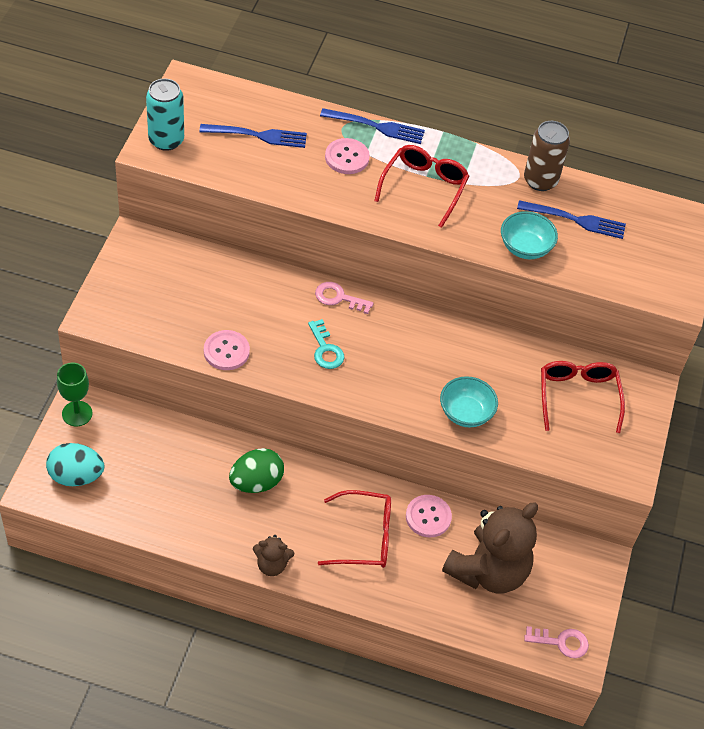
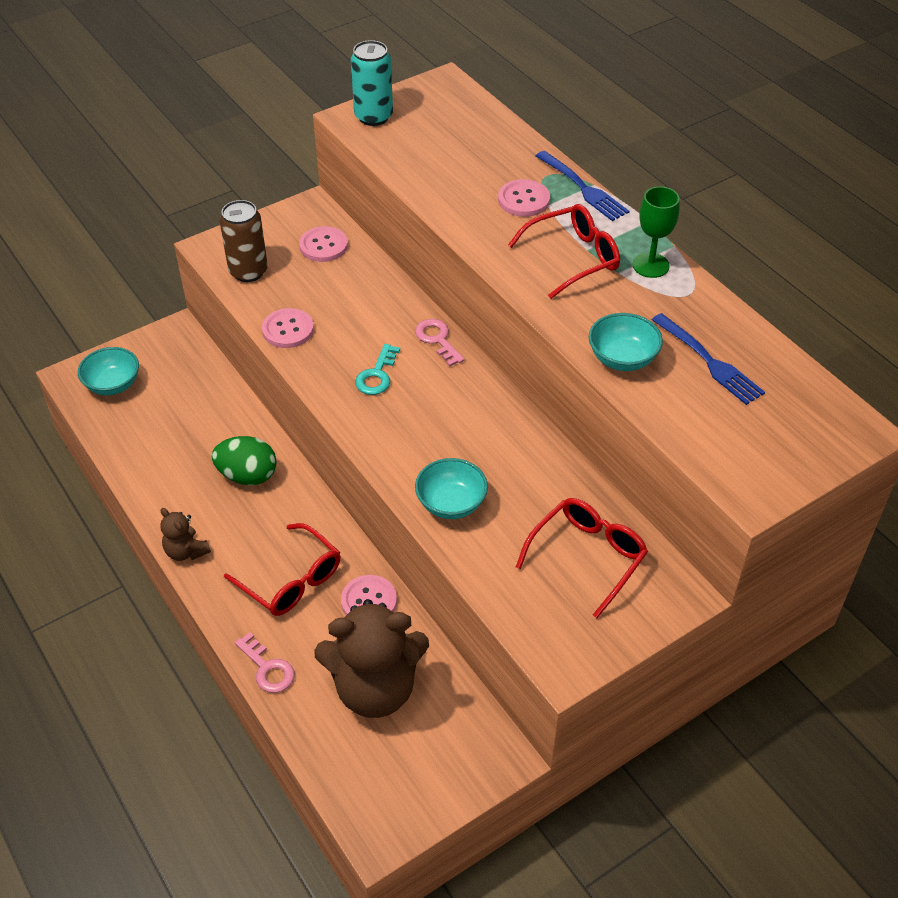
camera: 45 degrees right, 5 degrees down
turquoise egg [46,443,104,486] -> turquoise bowl [78,347,139,395]
green goblet [57,362,92,426] -> green goblet moved to [632,186,680,278]
blue fork [199,124,307,148] -> none
brown can [524,121,570,191] -> brown can moved to [220,200,268,282]
pink key [524,626,589,658] -> pink key moved to [235,632,295,693]
none -> pink button [299,226,348,262]

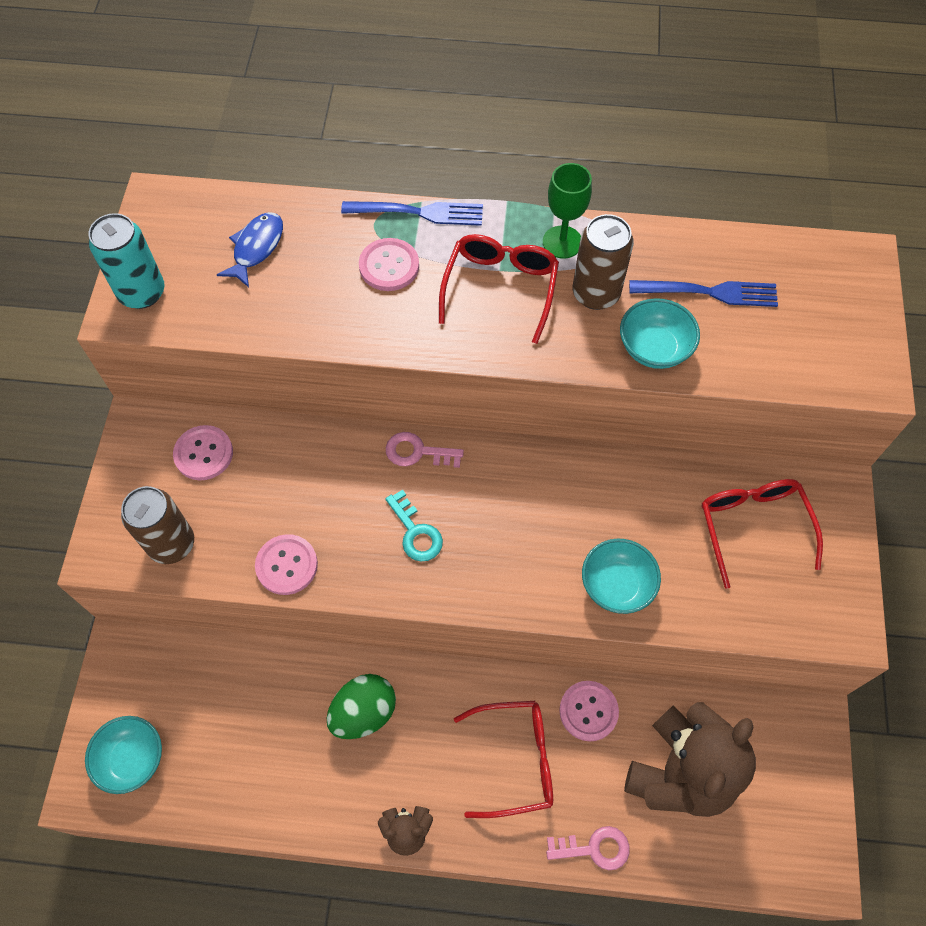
camera: 50 degrees left, 15 degrees up
none -> blue fish [217,212,283,287]
none -> brown can [573,214,634,310]

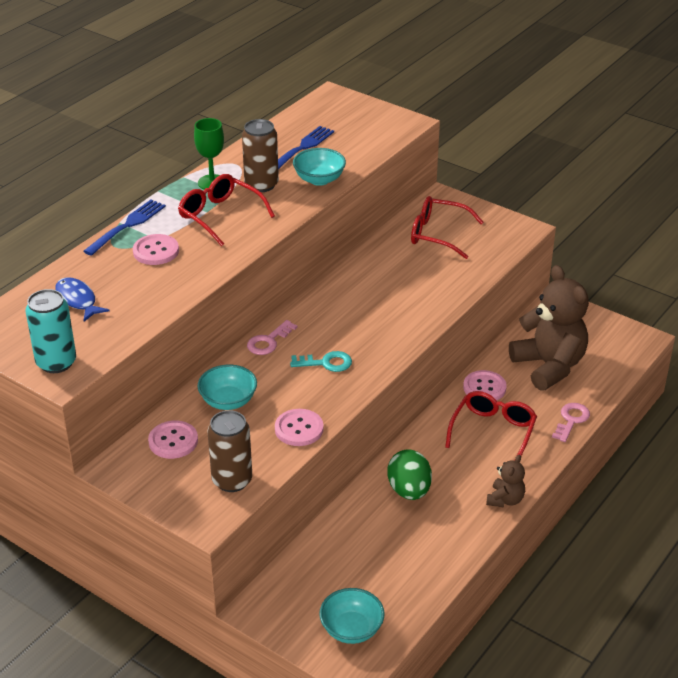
camera: 60 degrees left, 25 degrees down
turquoise bowl [582,539,661,614] -> turquoise bowl moved to [197,365,257,410]

